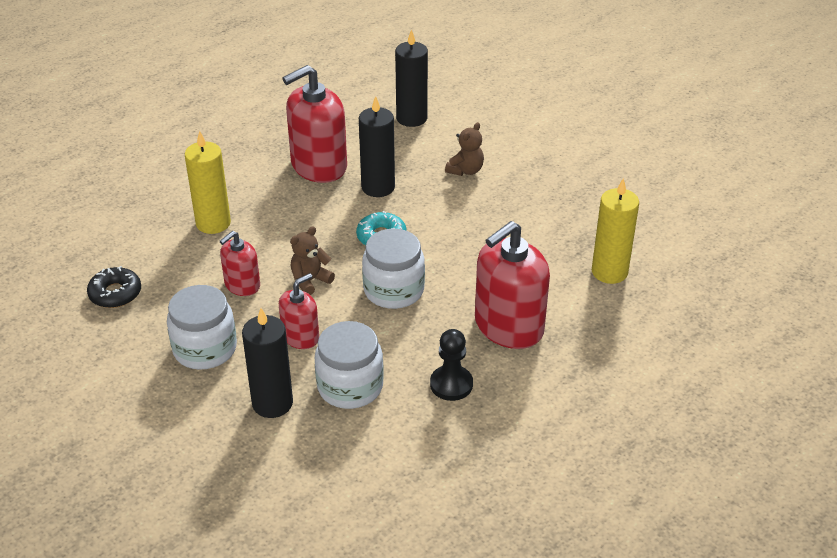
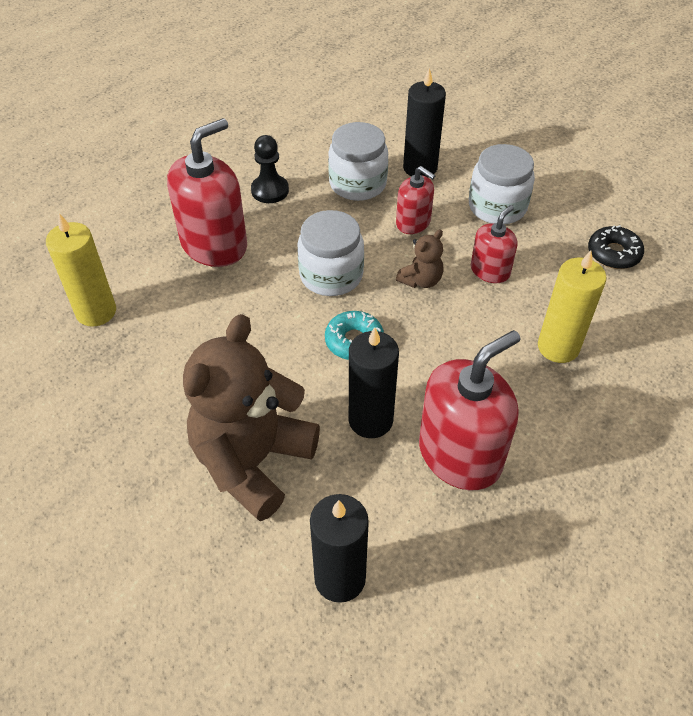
camera: 175 degrees right, 10 degrees up
red soap dispenser [279,273,319,349] -> red soap dispenser turned 90 degrees counterclockwise [396,166,435,234]
brown teddy bear [445,122,484,176] -> brown teddy bear [183,314,320,521], size x2.32

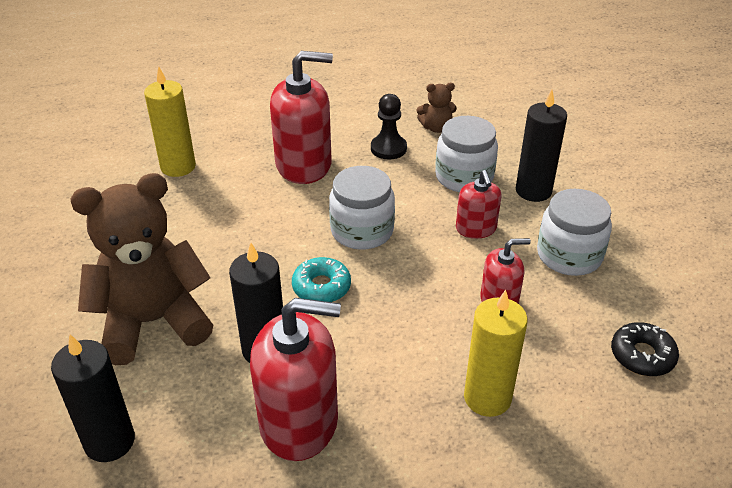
camera: 40 degrees right, 10 degrees down
brown teddy bear [396,229,444,288] -> brown teddy bear moved to [416,83,457,133]

